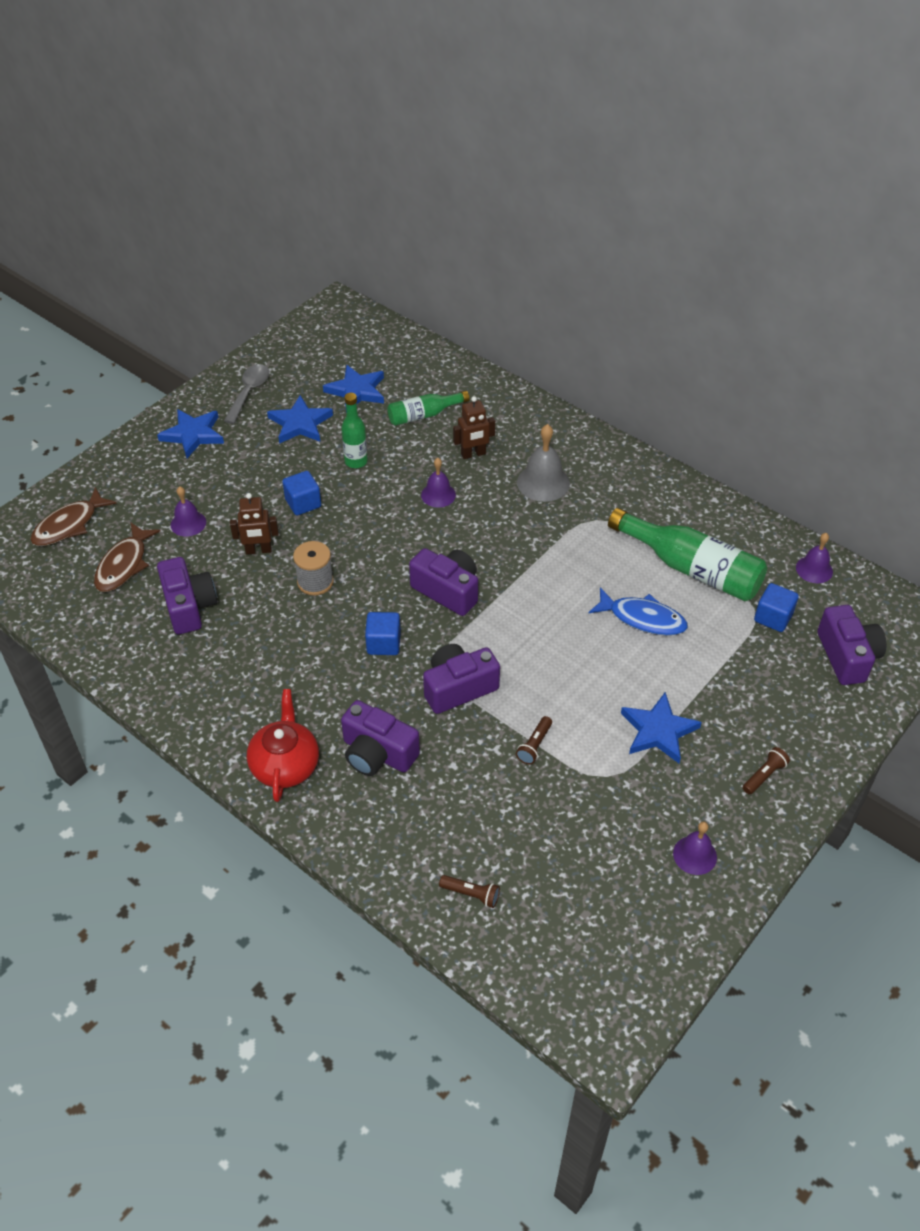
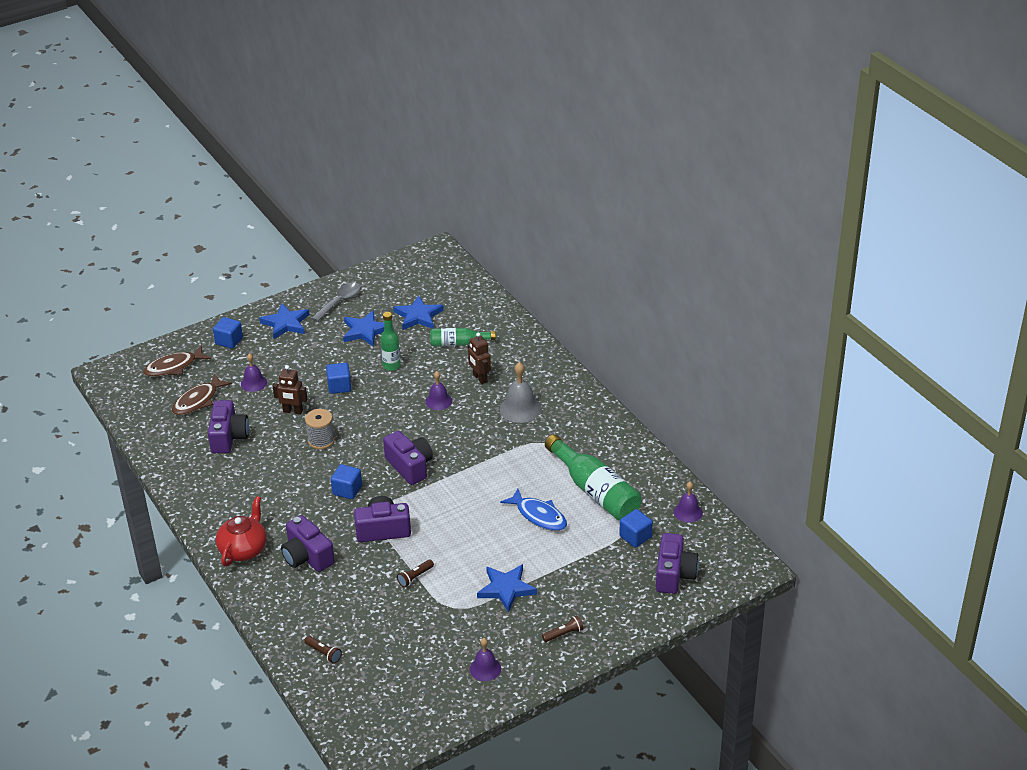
camera: 20 degrees right, 10 degrees down
brown robot [453,396,495,459] -> brown robot turned 60 degrees clockwise [468,332,491,384]
none -> blue cube [213,317,243,349]

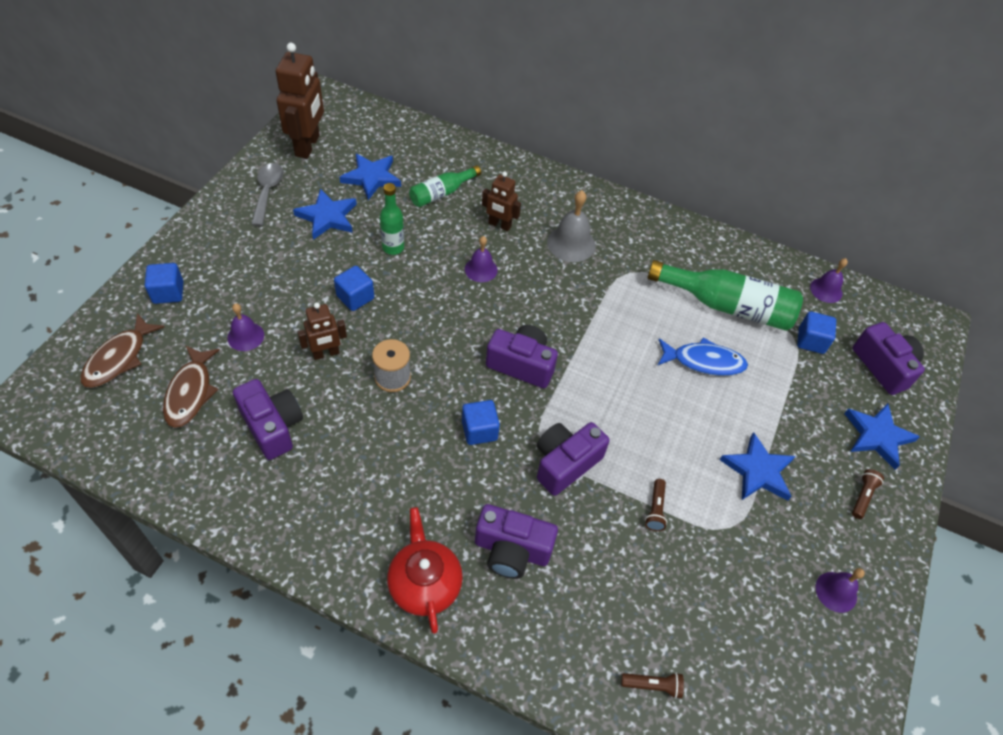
camera: 40 degrees left, 15 degrees up
blue star [259,303,310,339] -> blue star moved to [844,403,920,470]
none -> brown robot [276,43,324,159]

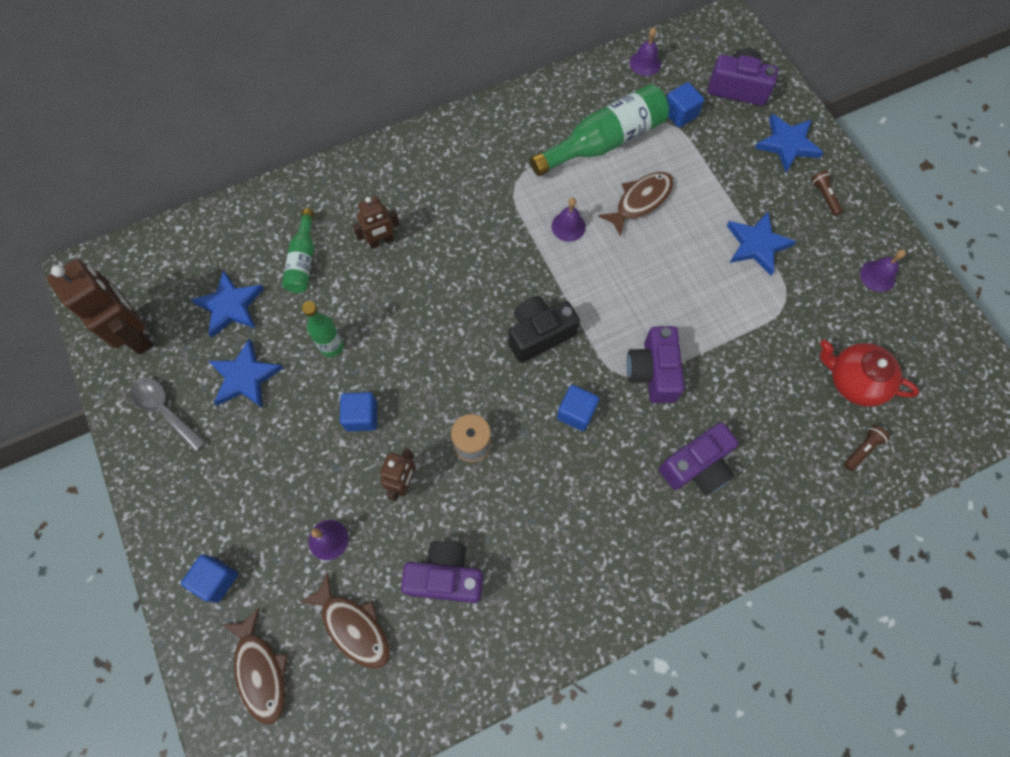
camera: 45 degrees left, 15 degrees up
red teapot [387,507,463,634] -> red teapot moved to [820,340,919,407]
purple bell [465,236,498,282] -> purple bell moved to [551,198,586,242]
purple camera [486,325,558,388] -> black camera [508,296,580,363]
grey bell [547,190,596,262] -> none
brown flashlight [645,479,667,531] -> none
blue fish [657,337,748,376] -> brown fish [598,172,673,237]

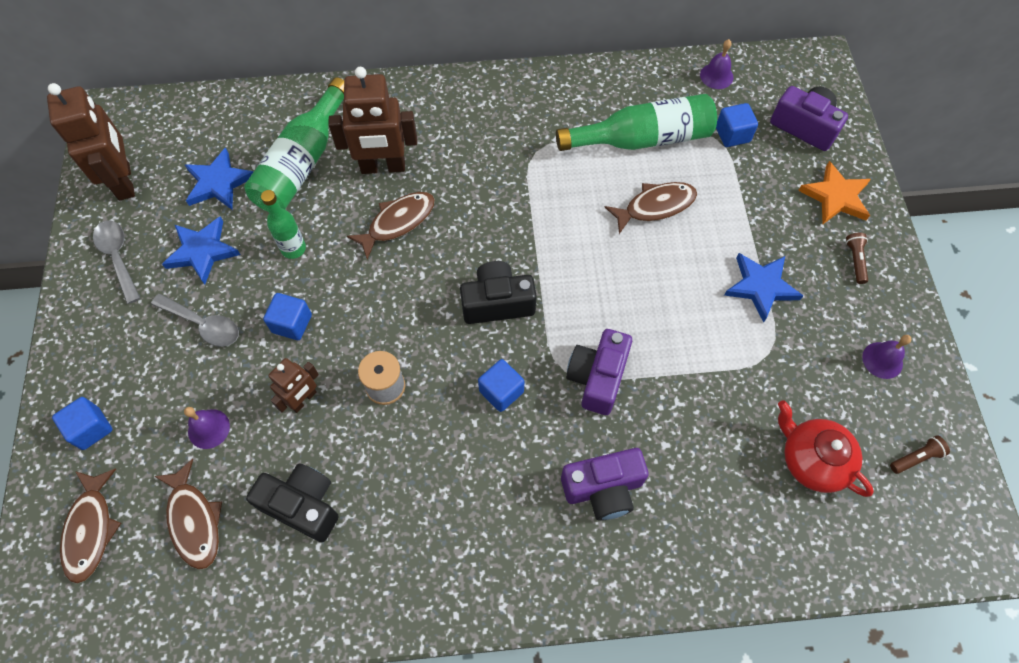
camera: 20 degrees right, 5 degrees down
green bottle [282,209,314,293] -> green bottle [244,77,344,212], size x1.76
brown robot [353,196,400,249] -> brown robot [328,67,417,174], size x1.75
purple camera [401,541,483,603] -> black camera [246,463,339,542]
purple bell [551,198,586,242] -> none
blue star [755,114,823,172] -> orange star [798,161,871,224]
brown flashlight [844,425,890,471] -> brown flashlight moved to [890,435,950,474]
none -> grey spoon [151,294,239,347]
none -> brown fish [347,192,435,260]

